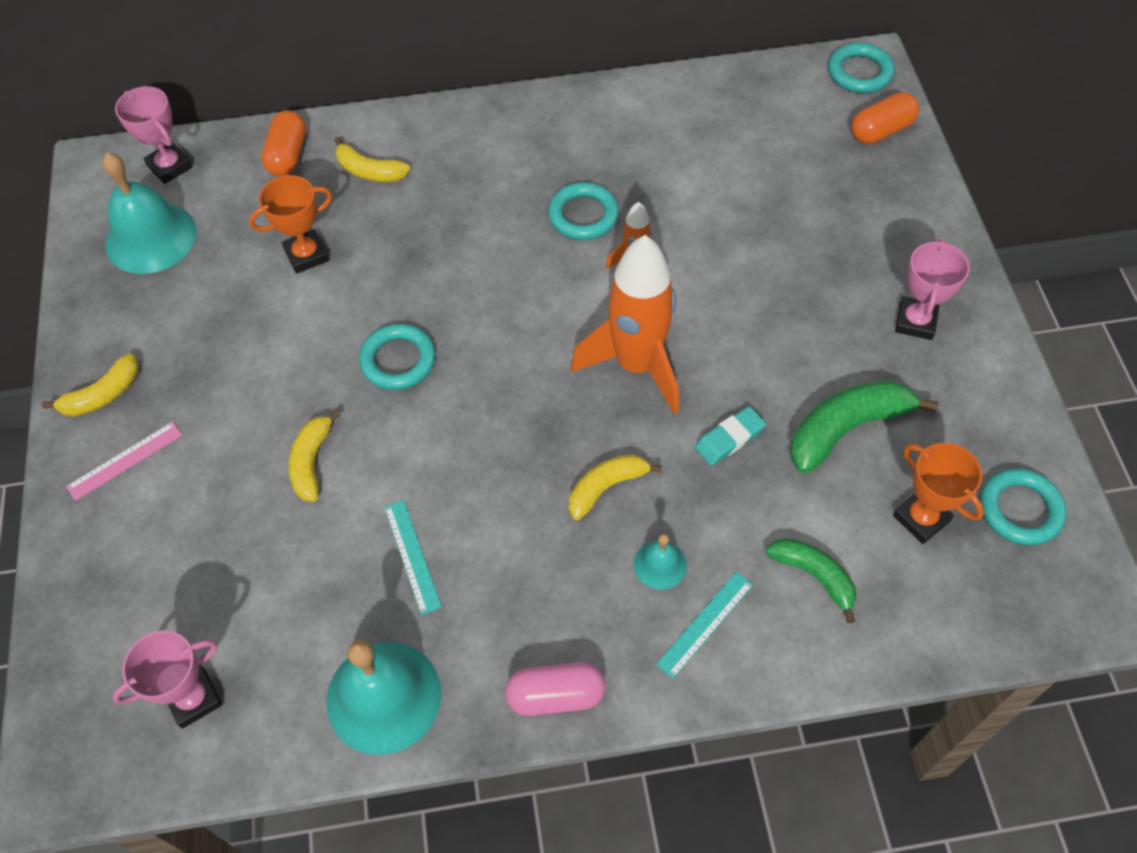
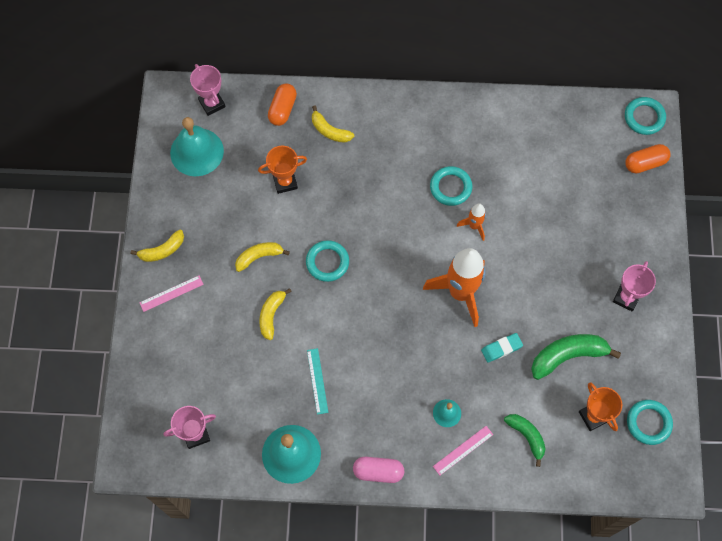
camera: 10 degrees right, 10 degrees up
yellow banana [569,454,662,520] -> yellow banana moved to [235,242,290,272]
turquoise ruler [656,572,753,678] -> pink ruler [433,426,493,475]

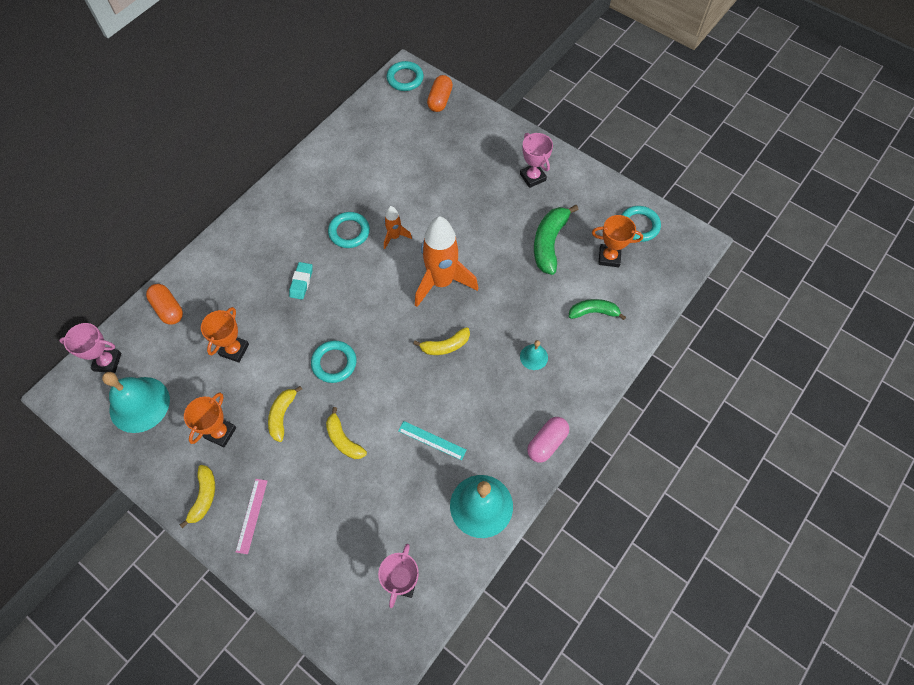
camera: 55 degrees left, 5 degrees down
yellow banana [312,106,354,143] -> yellow banana moved to [413,327,470,355]
pink ruler [433,426,493,475] -> none
turquoise eraser [481,333,523,362] -> turquoise eraser moved to [289,262,313,300]
none -> orange trophy [184,393,236,447]

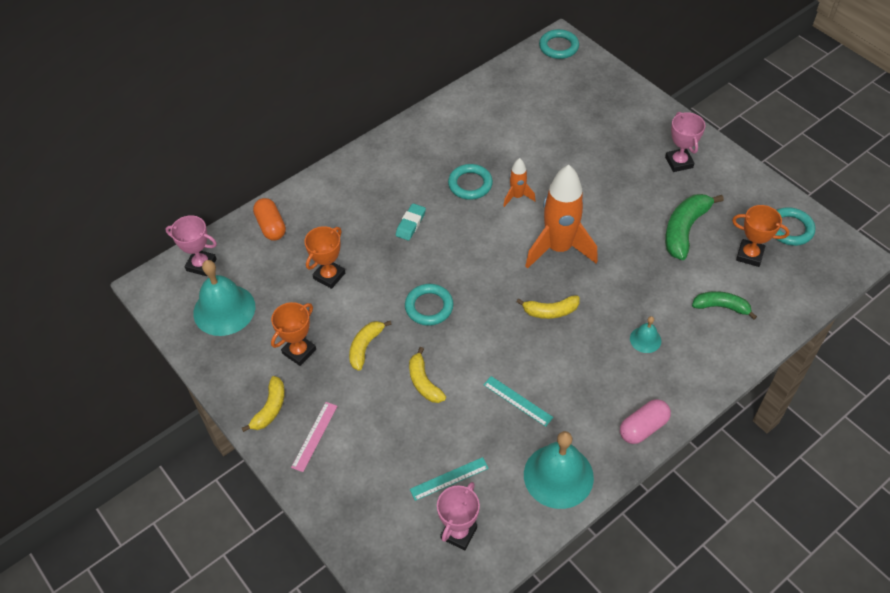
camera: 15 degrees right, 10 degrees down
orange capsule [427,75,453,112] -> none
none -> turquoise ruler [410,457,489,501]

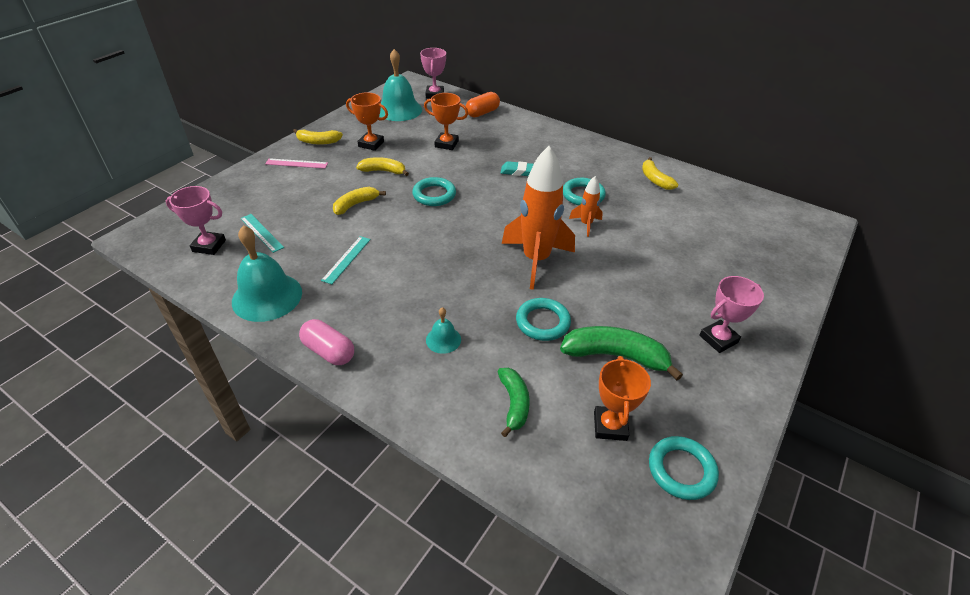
camera: 70 degrees right, 10 degrees down
yellow banana [517,295,580,319] -> yellow banana moved to [642,157,678,190]
turquoise ring [539,29,579,59] -> turquoise ring moved to [516,298,571,341]

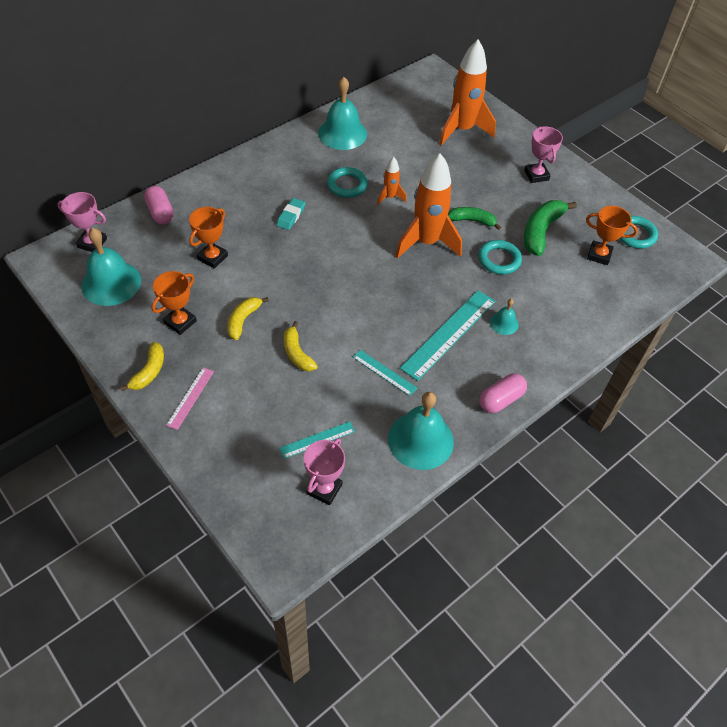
camera: 75 degrees left, 10 degrees up
turquoise ring [412,177,456,206] -> none
orange capsule [466,92,500,117] -> pink capsule [144,186,174,224]
green banana [497,368,530,437] -> green banana moved to [448,207,501,230]
yellow banana [642,157,678,190] -> turquoise bell [318,77,367,150]
none -> turquoise ruler [400,290,496,381]
none -> orange rocket [439,39,496,145]

